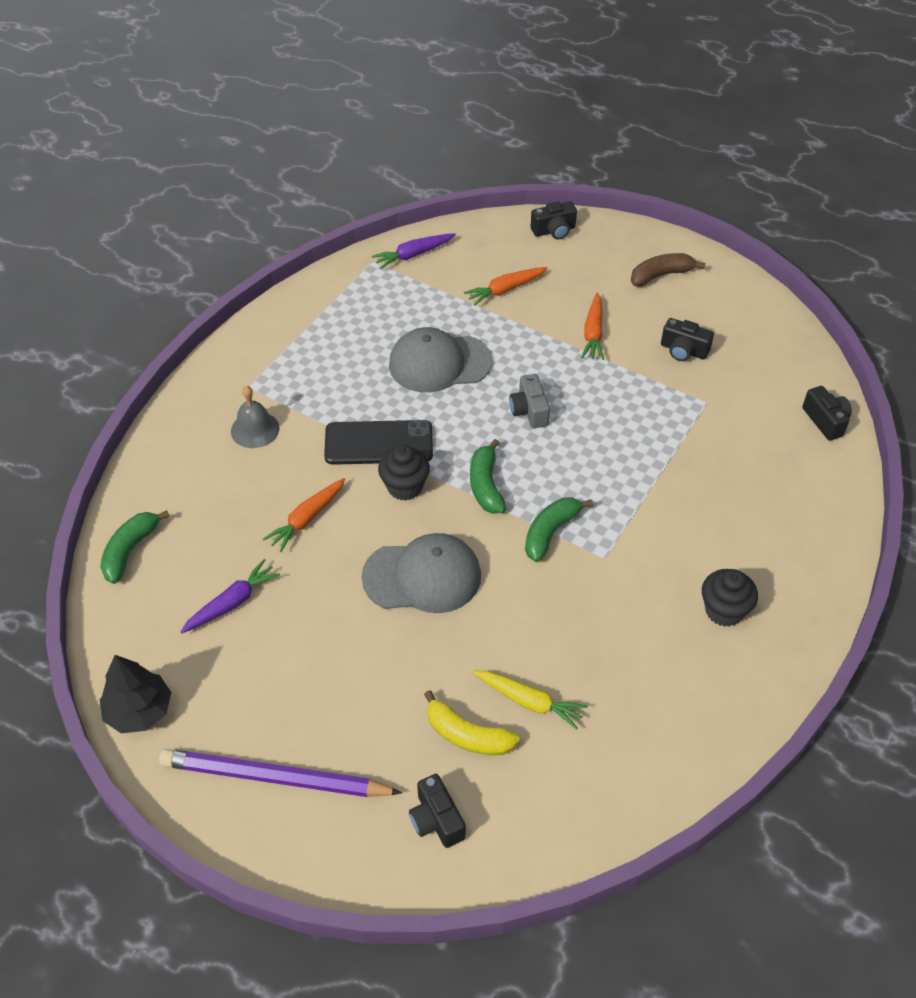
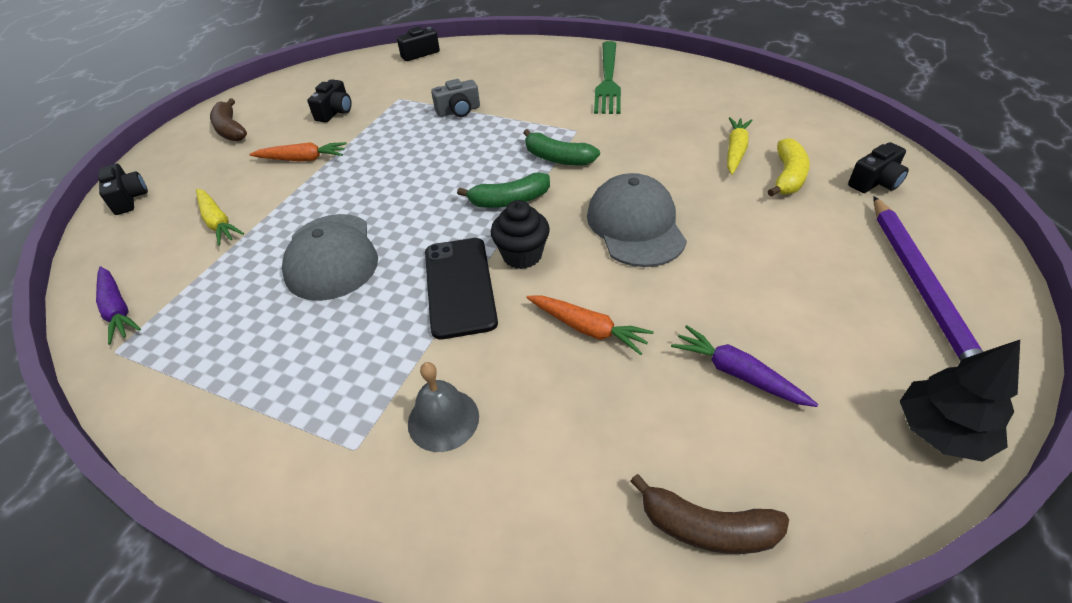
camera: 95 degrees left, 5 degrees down
green banana [100,510,170,584] -> brown banana [630,474,789,554]
orange carrot [464,267,547,306] -> yellow carrot [196,189,244,246]
grey camera [509,374,550,428] -> grey camera moved to [431,79,480,117]
black cupcake [702,569,758,627] -> green fork [594,41,621,114]

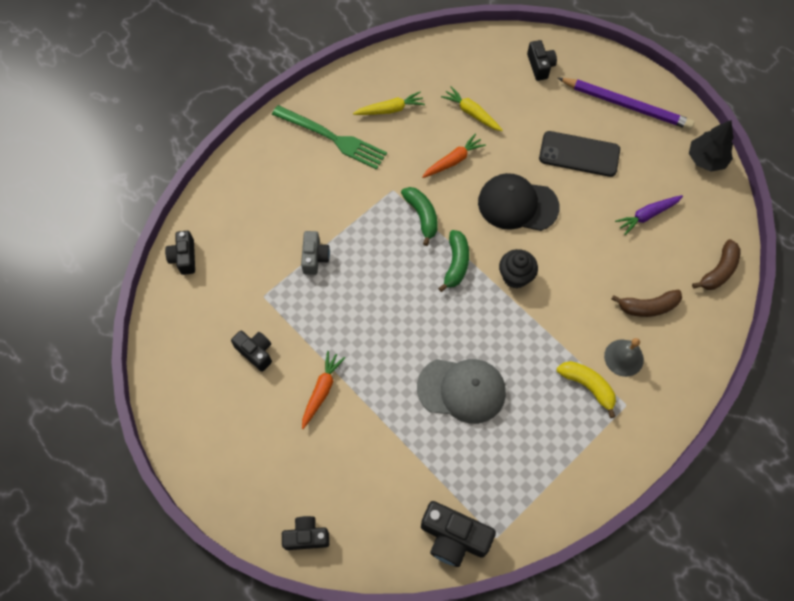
camera: 70 degrees left, 20 degrees up
purple carrot [96,267,141,345] -> black camera [421,501,496,567]
yellow carrot [196,189,244,246] -> yellow carrot moved to [353,92,425,115]
brown banana [210,99,247,141] -> brown banana moved to [612,290,682,317]
black phone [425,238,498,339] -> black phone moved to [539,131,620,177]
green banana [523,129,600,166] -> green banana turned 75 degrees counterclockwise [401,187,438,246]
orange carrot [526,295,654,355] -> orange carrot moved to [422,134,486,178]
grey cap [587,173,687,267] -> black cap [478,173,560,231]
yellow banana [768,138,810,197] -> yellow banana moved to [557,361,616,418]

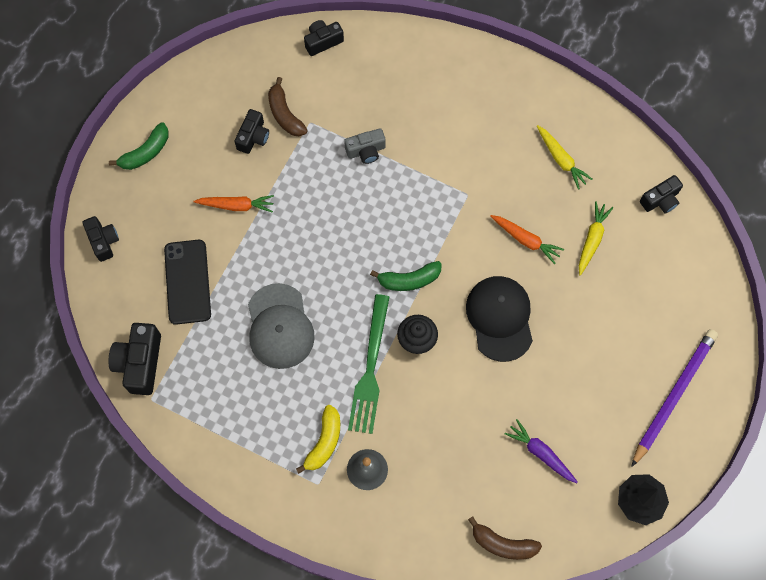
camera: 70 degrees right, 5 degrees up
green fork [272,105,387,170] -> green fork moved to [348,294,389,434]
green banana [401,187,438,246] -> green banana moved to [109,122,169,170]
black camera [527,40,557,81] -> black camera moved to [640,175,683,213]
black phone [539,131,620,177] -> black phone moved to [164,240,211,325]
purple pencil [558,78,694,130] -> purple pencil turned 150 degrees counterclockwise [631,329,718,467]
brown banana [612,290,682,317] -> brown banana moved to [268,77,308,136]

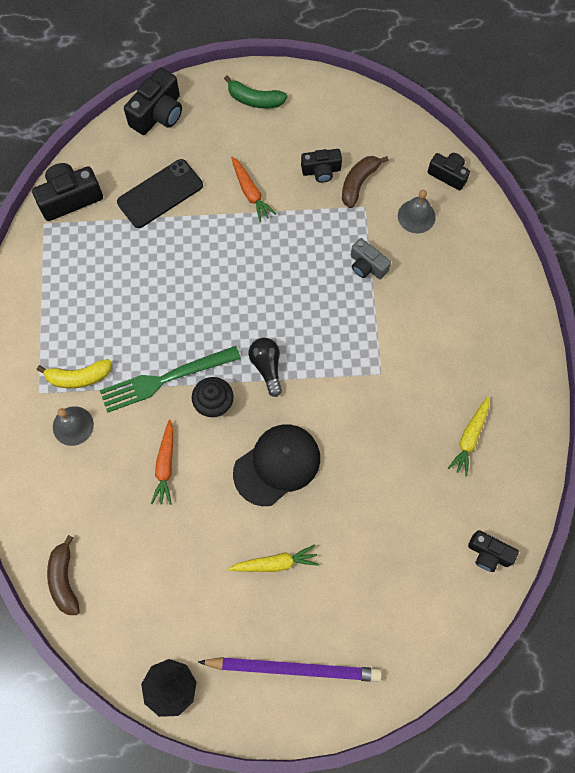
camera: 60 degrees right, 0 degrees up
black camera [83,216,119,262] -> black camera [124,67,182,135], size x1.56
grey cap [248,283,315,369] -> none
green banana [370,261,441,291] -> black light bulb [248,338,282,397]
orange carrot [490,215,564,264] -> orange carrot moved to [151,420,173,505]
purple carrot [505,419,578,483] -> none
yellow carrot [579,201,613,276] -> yellow carrot moved to [228,544,319,572]
none -> grey bell [398,190,436,234]

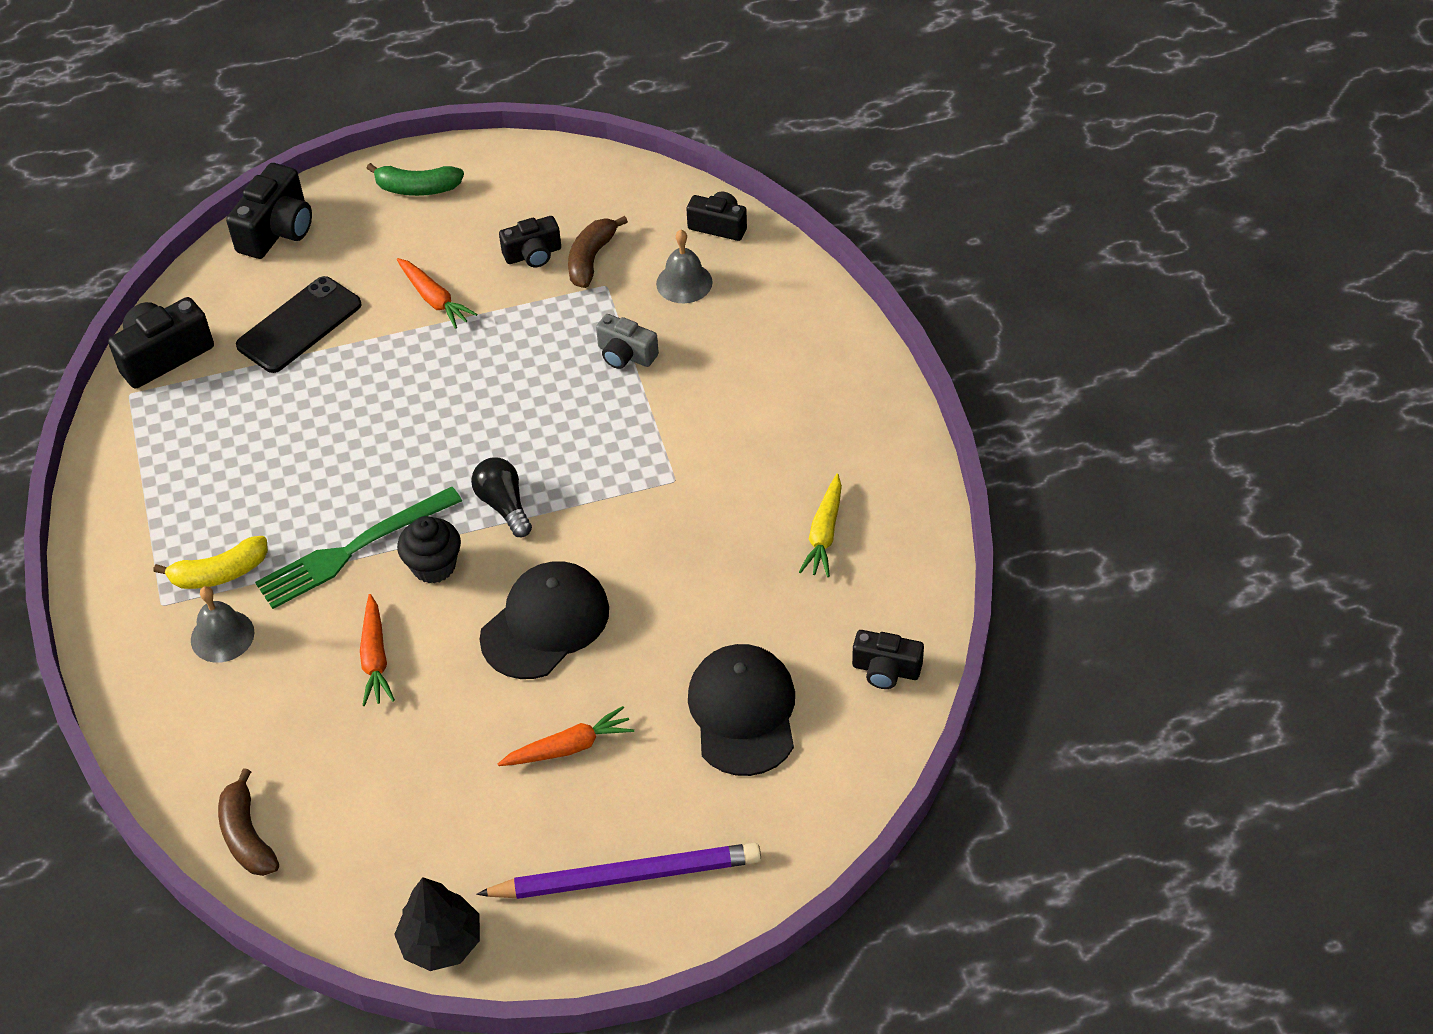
camera: 10 degrees left, 20 degrees down
yellow carrot [228,544,319,572] -> orange carrot [498,706,634,766]
none -> black cap [688,644,795,776]

